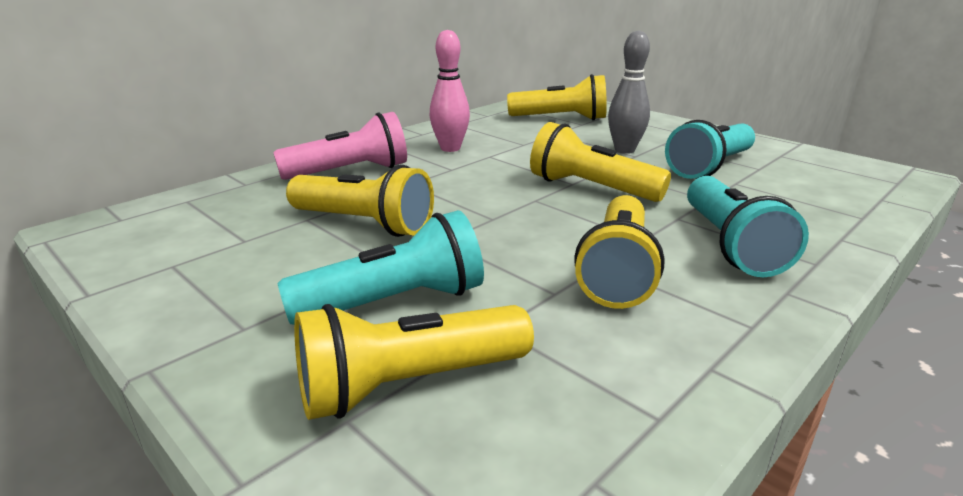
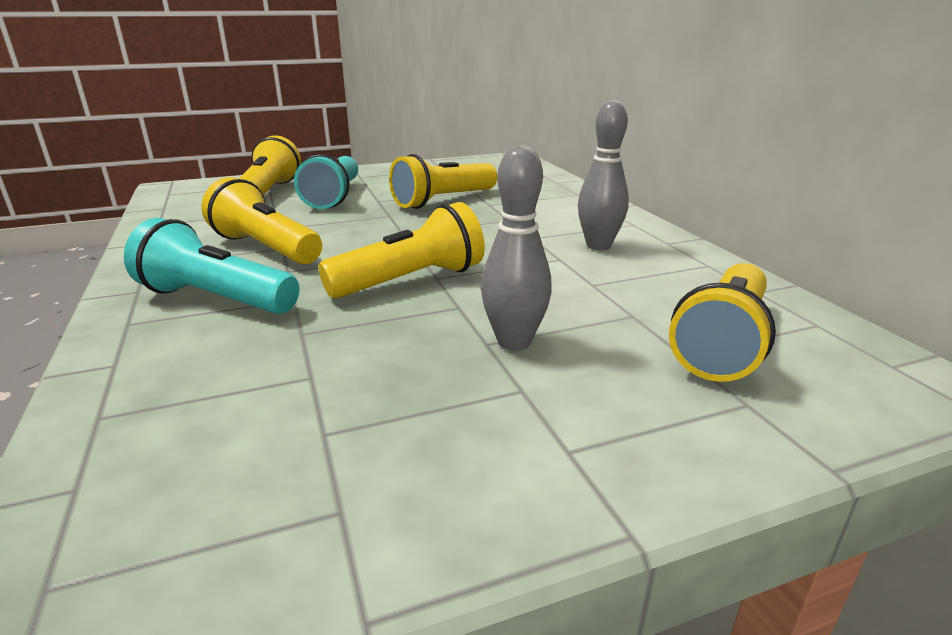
camera: 115 degrees right, 0 degrees up
pink flashlight [273,112,407,180] -> none
pink bowling pin [430,30,470,152] -> grey bowling pin [578,100,629,250]
turquoise flashlight [665,120,755,179] -> none

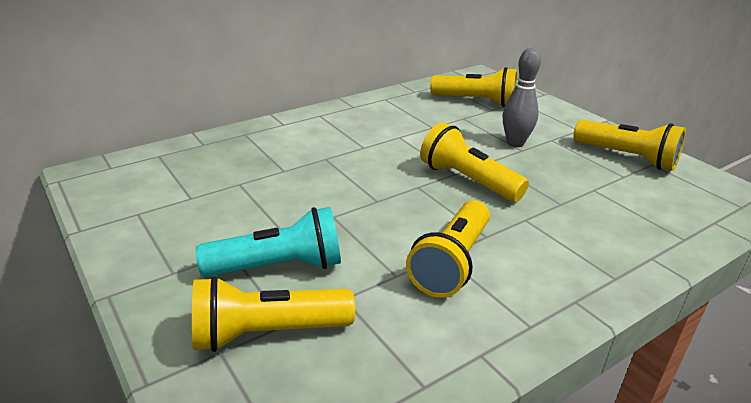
camera: 105 degrees left, 5 degrees up
turquoise flashlight [124,218,299,314] -> none
yellow flashlight [389,154,497,209] -> yellow flashlight moved to [573,120,686,171]
grey bowling pin [578,100,629,250] -> none

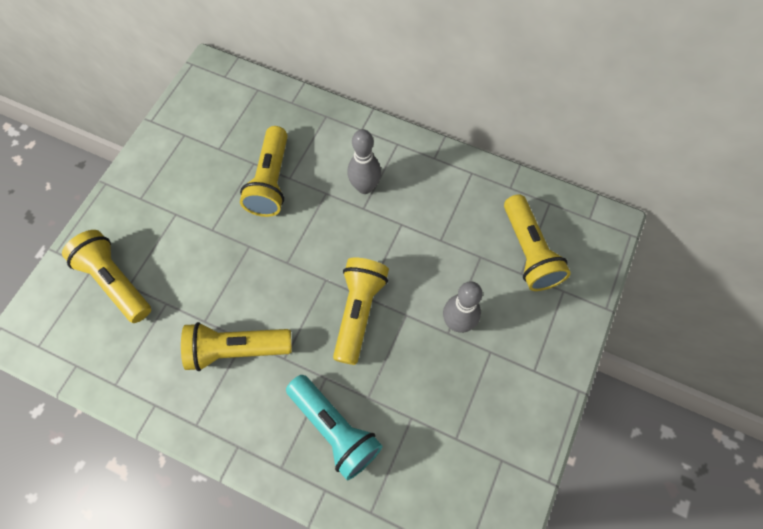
camera: 60 degrees right, 35 degrees up
turquoise flashlight [196,207,341,277] -> turquoise flashlight moved to [286,375,382,480]
yellow flashlight [573,120,686,171] -> yellow flashlight moved to [240,126,288,217]
none -> grey bowling pin [347,129,381,194]

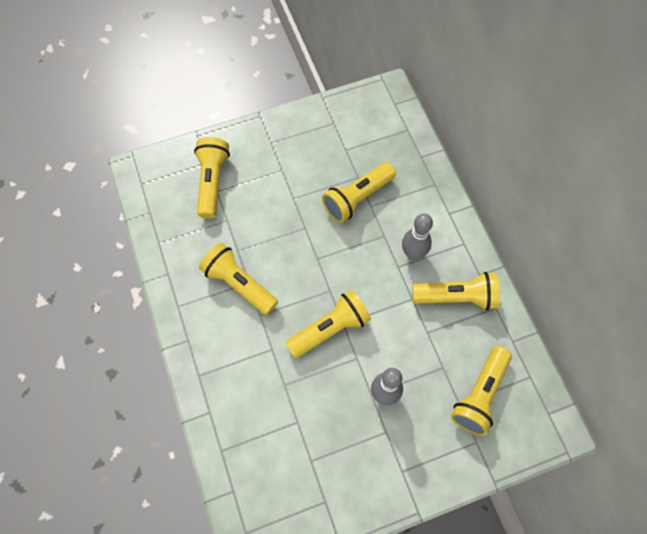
camera: 45 degrees right, 0 degrees up
turquoise flashlight [286,375,382,480] -> none
none -> yellow flashlight [412,272,500,310]

